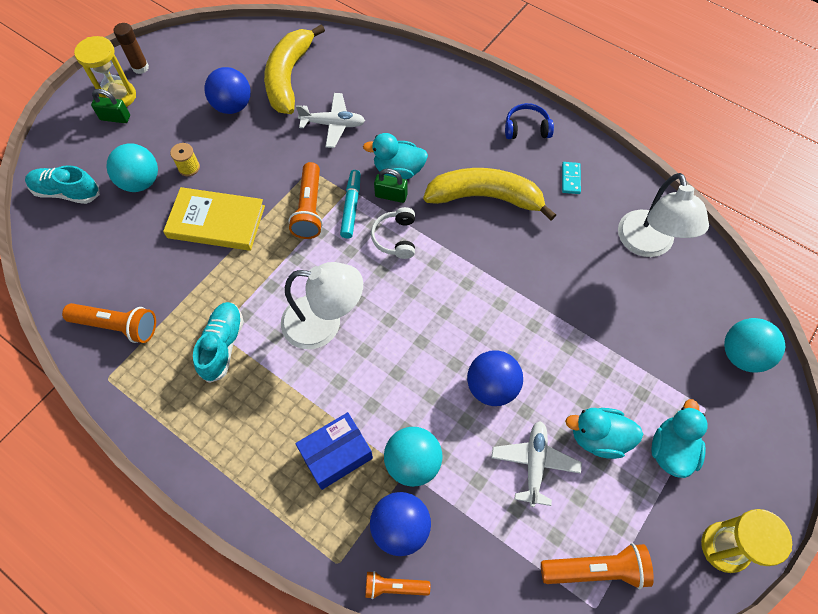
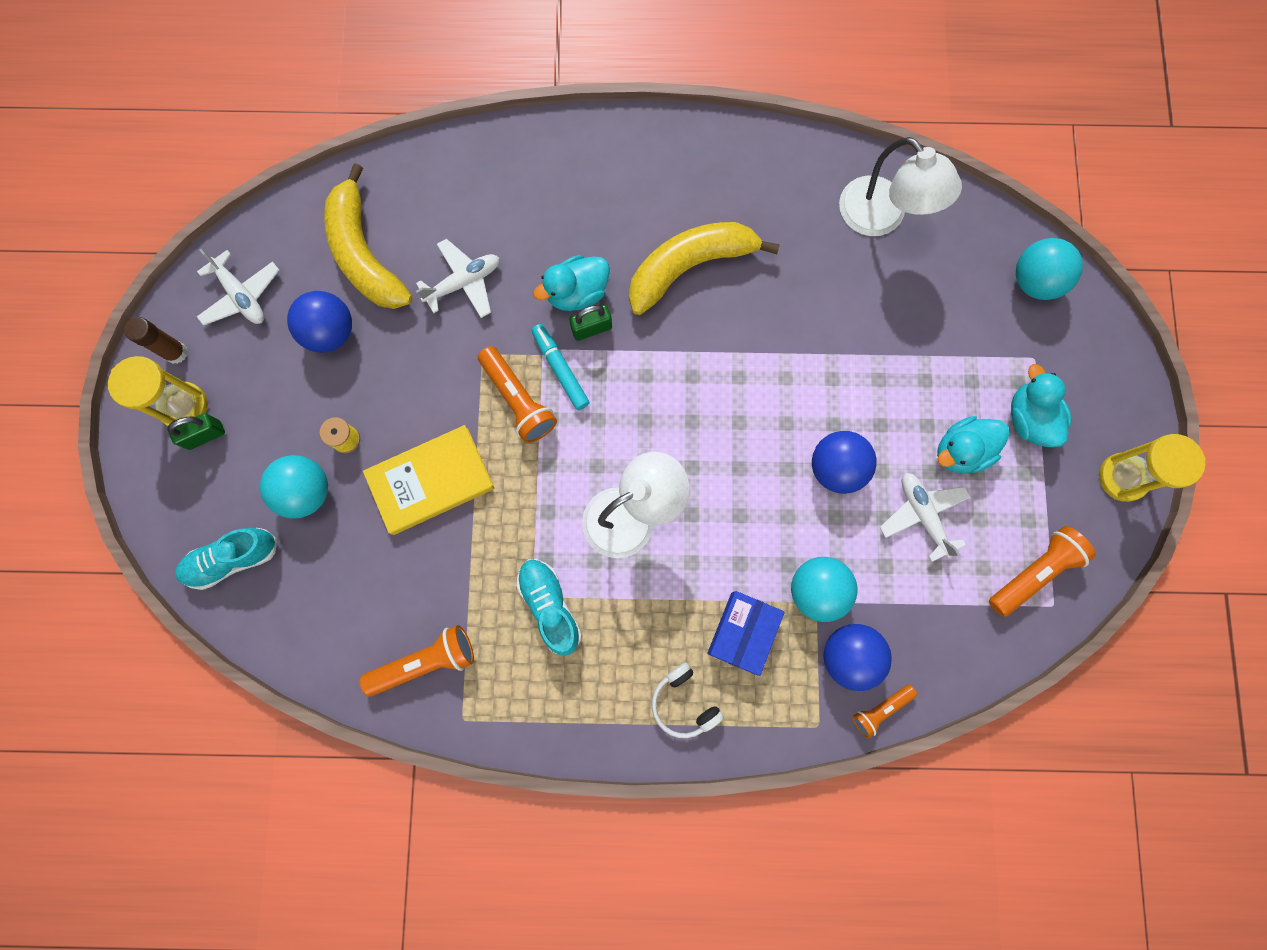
camera: 35 degrees left, 15 degrees up
white headphones [371,207,415,259] -> white headphones moved to [652,663,724,738]
blue headphones [505,103,554,139] -> none
turquoise domino [562,162,581,194] -> none
none -> white plane [197,249,280,326]

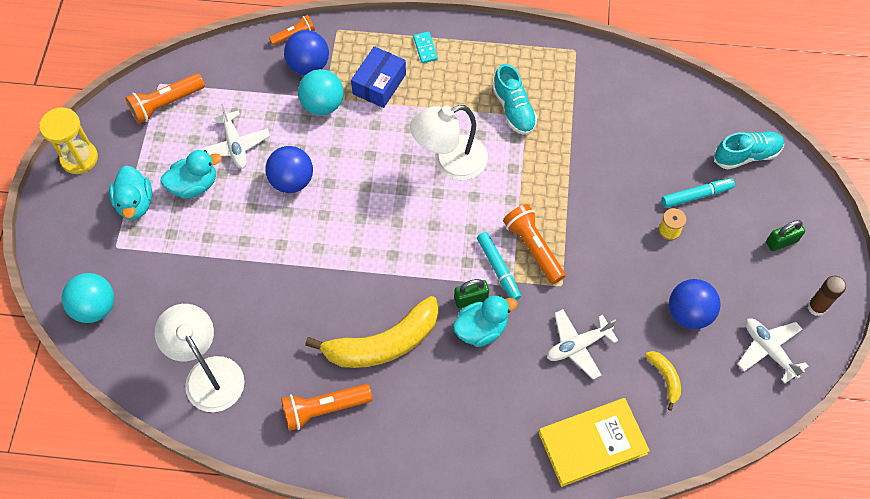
camera: 175 degrees left, 15 degrees down
yellow hourglass [108,356,208,426] -> none
turquoise ball [260,455,328,518] -> turquoise marker [662,178,735,208]
yellow banana [324,163,412,309] -> yellow banana [645,351,681,411], size x0.45
orange flashlight [360,625,474,697] -> orange flashlight moved to [281,384,373,431]
yellow book [363,425,494,535] -> yellow book moved to [538,398,650,487]
white headphones [652,663,724,738] -> turquoise domino [413,32,438,63]

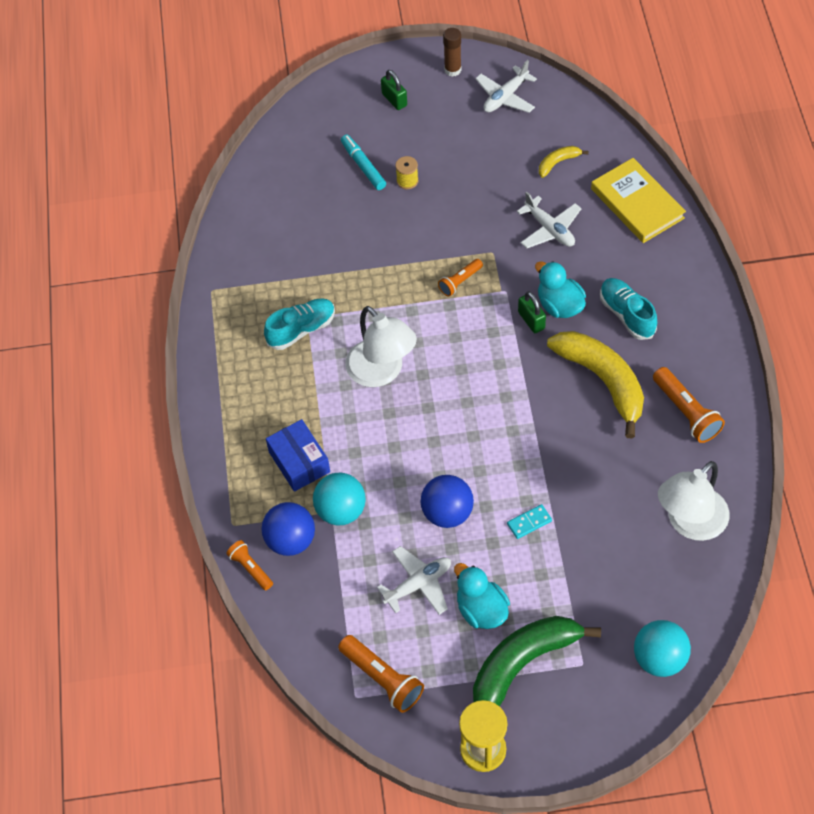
camera: 100 degrees left, 5 degrees down
turquoise duck [109,166,152,220] -> green banana [473,616,601,706]
blue box [351,46,406,108] -> blue box turned 45 degrees clockwise [266,419,330,492]
turquoise domino [413,32,438,63] -> turquoise domino moved to [507,504,552,539]
turquoise marker [477,232,521,300] -> none
orange flashlight [503,204,565,284] -> orange flashlight [438,259,483,297], size x0.61
blue ball [669,279,721,329] -> none
turquoise shoe [714,132,784,169] -> turquoise shoe moved to [600,278,657,340]

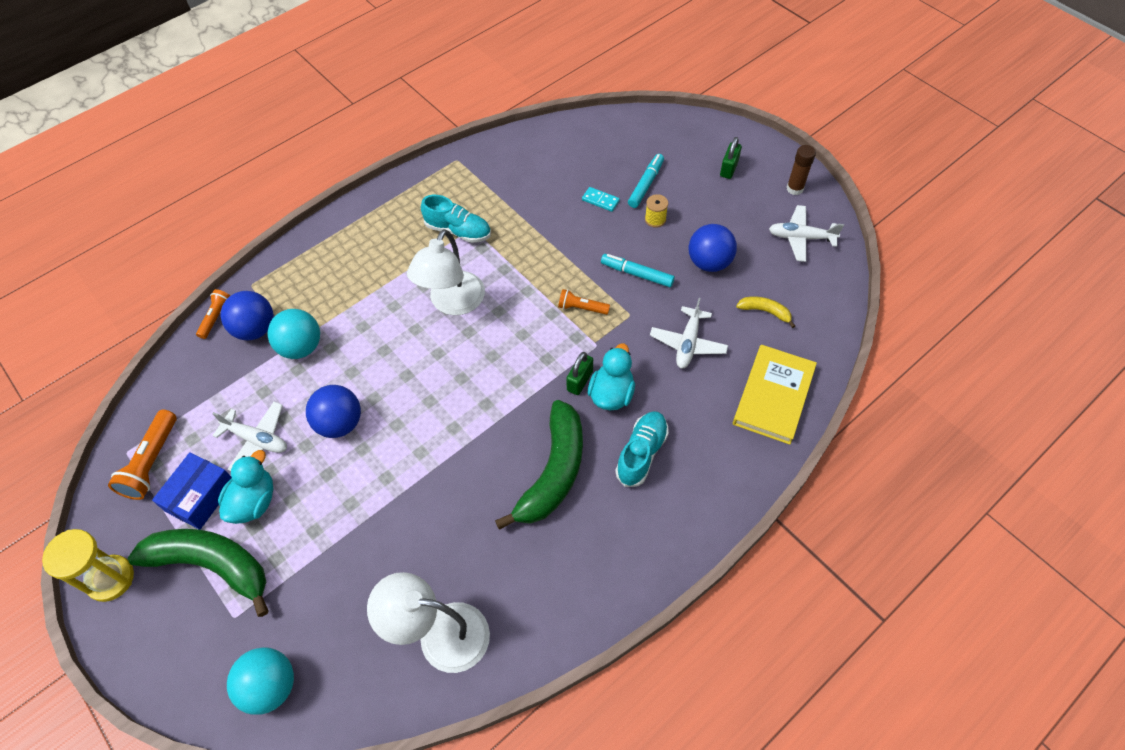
camera: 55 degrees right, 0 degrees up
blue box [266,419,330,492] -> blue box moved to [152,452,232,530]
turquoise domino [507,504,552,539] -> turquoise domino moved to [582,187,620,212]
yellow banana [547,331,644,438] -> green banana [495,400,583,530]
orange flashlight [653,367,725,443] -> none
none -> turquoise marker [601,254,675,287]
none -> blue ball [689,224,737,272]

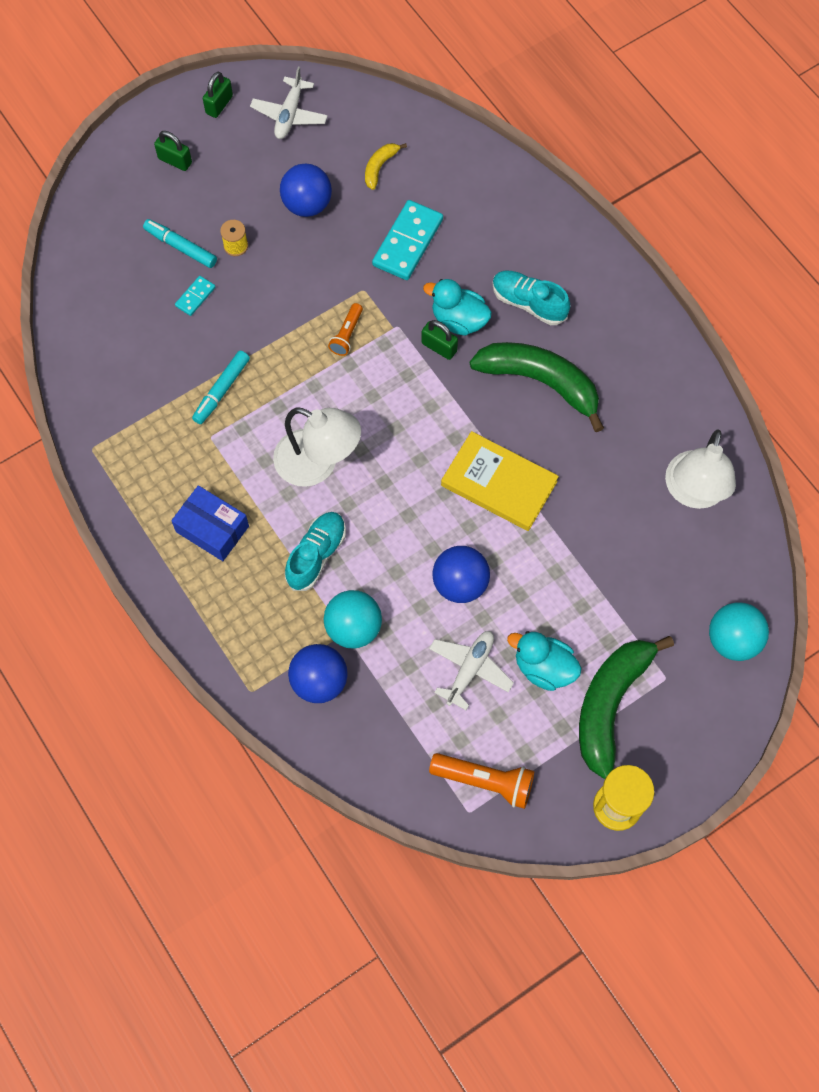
camera: 85 degrees left, 10 degrees up
blue box [152,452,232,530] -> blue box moved to [171,485,249,561]
orange flashlight [196,289,230,339] -> none
turquoise shoe [421,195,491,243] -> turquoise shoe moved to [285,512,346,591]
turquoise marker [601,254,675,287] -> turquoise marker moved to [192,351,250,424]
white plane [650,298,728,369] -> turquoise domino [372,200,443,280]
yellow book [733,345,817,445] -> yellow book moved to [441,431,559,531]
brown glue stick [787,145,816,195] -> green padlock [203,72,233,118]

